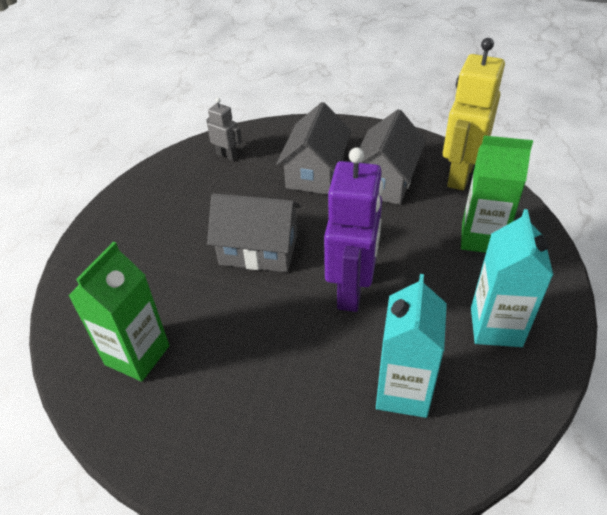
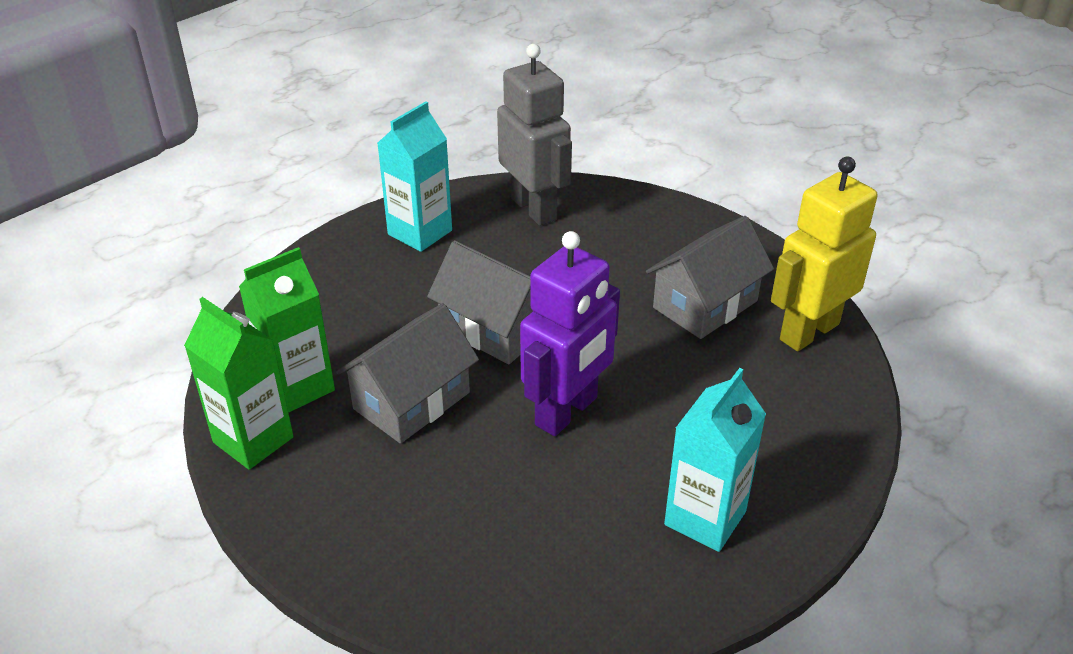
camera: 25 degrees right, 5 degrees down
grey robot [206,98,242,161] -> grey robot [497,44,572,226], size x2.05
grey house [276,102,352,195] -> grey house moved to [336,303,479,444]
turquoise carton [376,274,447,418] -> turquoise carton moved to [377,101,452,252]
green carton [461,135,533,253] -> green carton moved to [184,297,294,470]

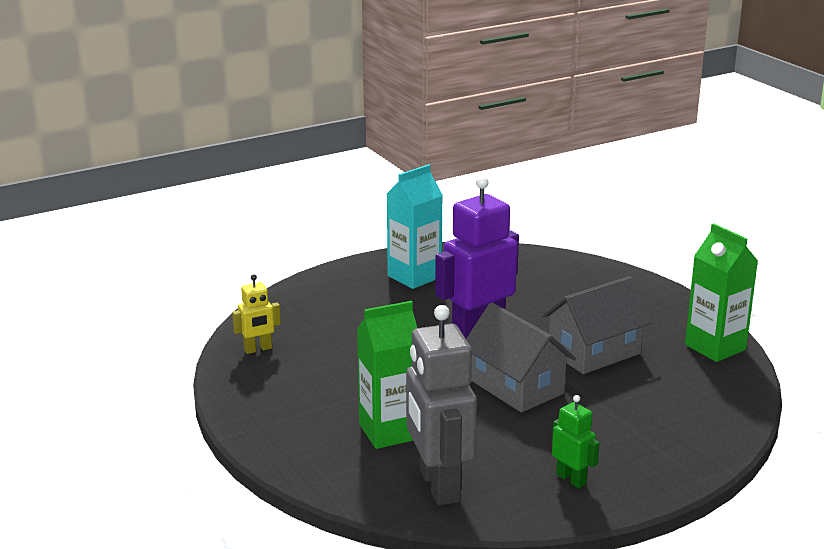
camera: 165 degrees left, 15 degrees down
green carton [239,247,335,413] -> green carton moved to [357,301,417,449]
turquoise carton [377,101,452,252] -> green robot [552,395,599,488]
grey house [646,216,774,339] -> none
yellow robot [771,157,877,351] -> yellow robot [232,274,281,354], size x0.49

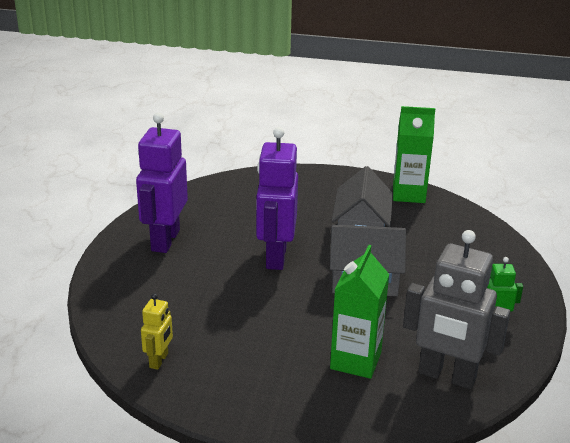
camera: 50 degrees left, 5 degrees up
turquoise carton [387,164,443,289] -> purple robot [136,113,188,253]

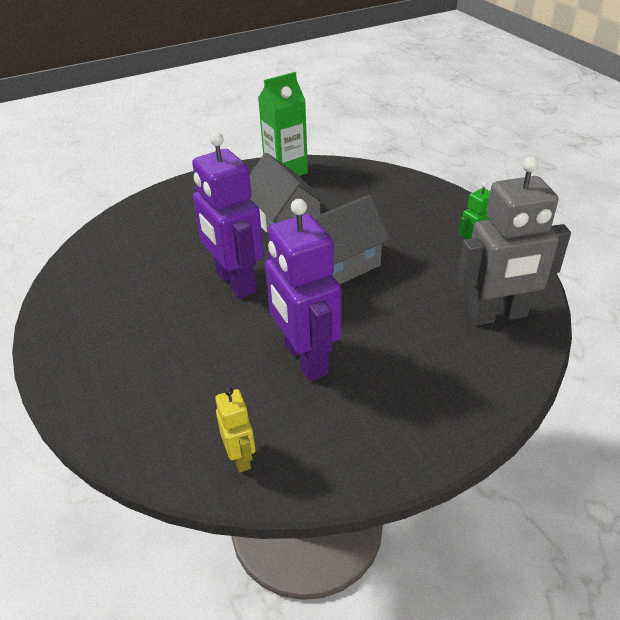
camera: 35 degrees left, 10 degrees up
purple robot [136,113,188,253] -> purple robot moved to [265,199,342,381]
green carton [330,245,389,379] -> none

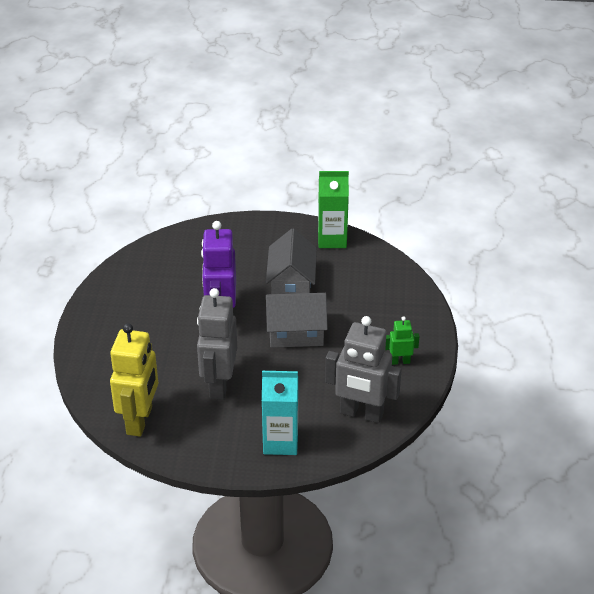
camera: 30 degrees right, 0 degrees up
yellow robot [215,387,255,473] -> yellow robot [110,323,158,437], size x2.05
purple robot [265,199,342,381] -> grey robot [197,288,237,400]
none -> turquoise carton [262,371,298,455]

